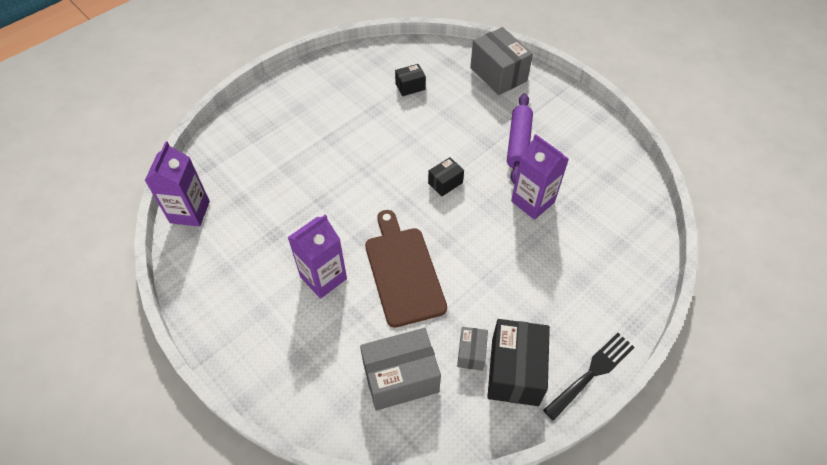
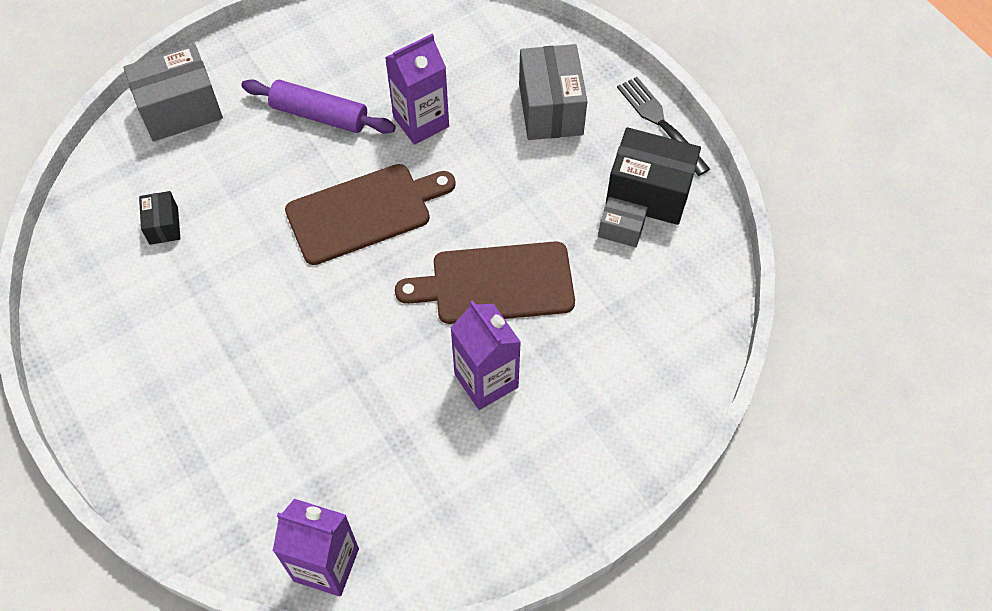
camera: 80 degrees left, 5 degrees up
grey box [360,328,441,411] -> grey box moved to [519,44,587,140]
black box [428,157,464,197] -> brown cutting board [285,164,456,265]

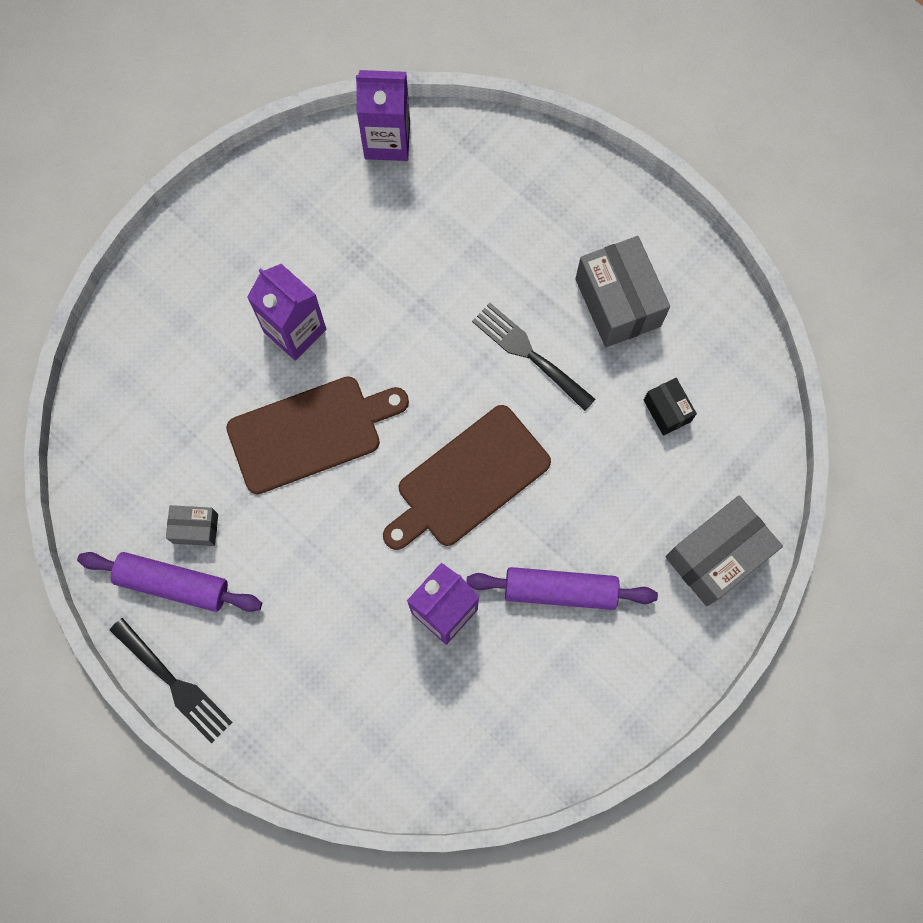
camera: 165 degrees right, 15 degrees up
grey box [519,44,587,140] -> grey box moved to [575,236,670,347]
black box [606,127,701,225] -> purple rolling pin [77,552,262,612]
none -> black fork [472,303,596,411]

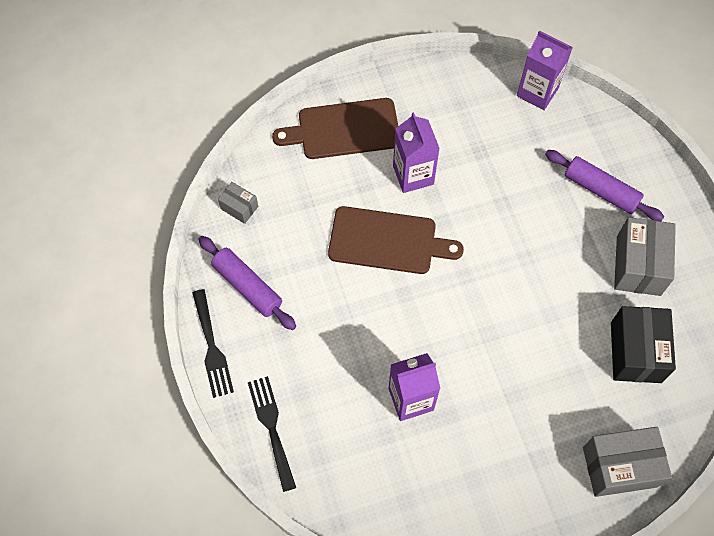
camera: 30 degrees right, 10 degrees down
grey box [166,505,218,546] -> grey box moved to [218,182,258,224]
brown cutting board [383,405,551,550] -> brown cutting board moved to [272,98,398,159]
purple rolling pin [466,567,658,610] -> purple rolling pin moved to [545,150,664,221]
black fork [472,303,596,411] -> black fork moved to [248,376,296,492]
black box [644,378,697,436] -> black box [611,306,676,383], size x1.92

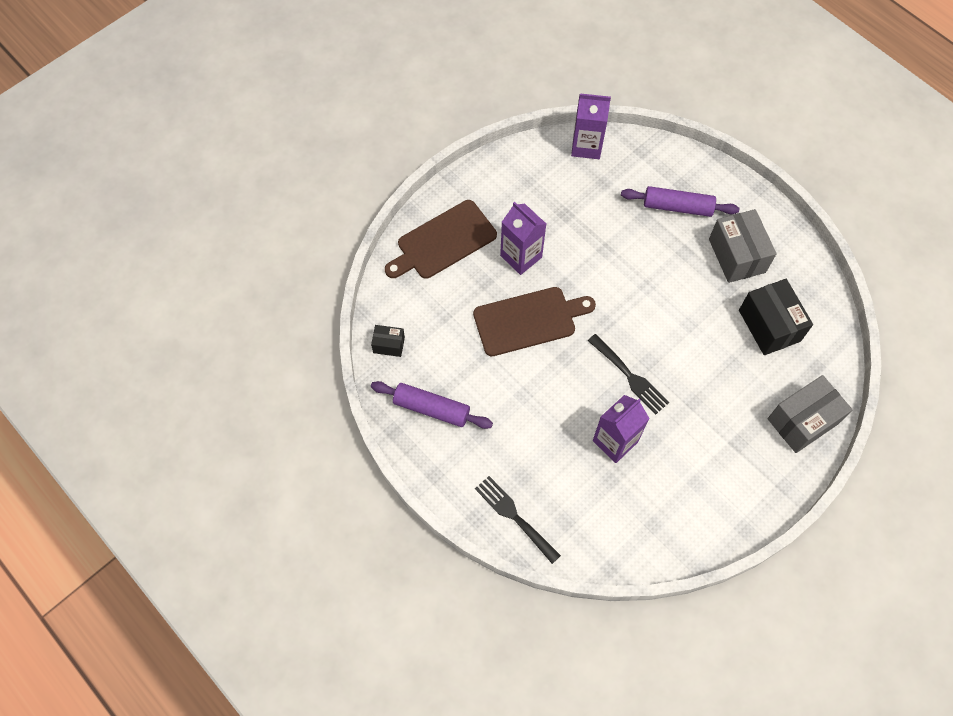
camera: 25 degrees left, 0 degrees up
black fork [193,289,234,398] -> black fork moved to [588,334,669,414]
grey box [218,182,258,224] -> black box [371,325,405,357]

